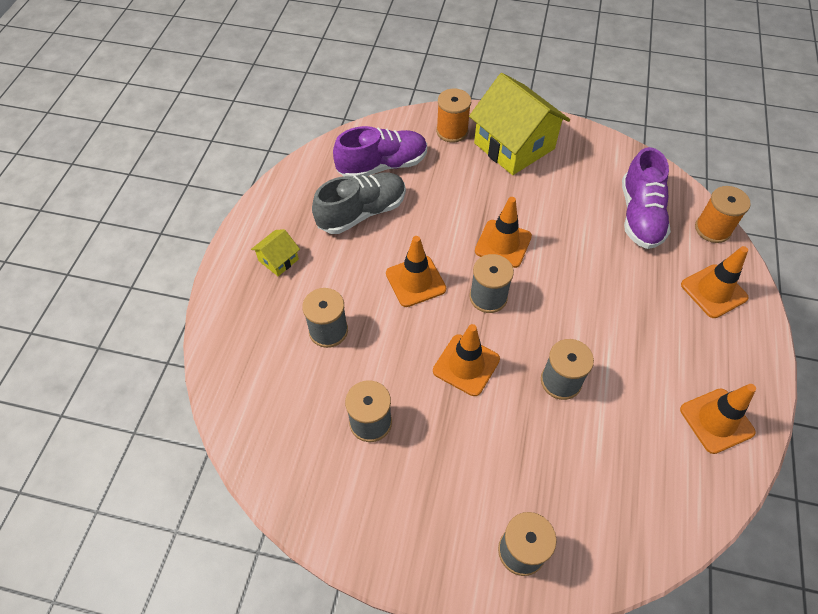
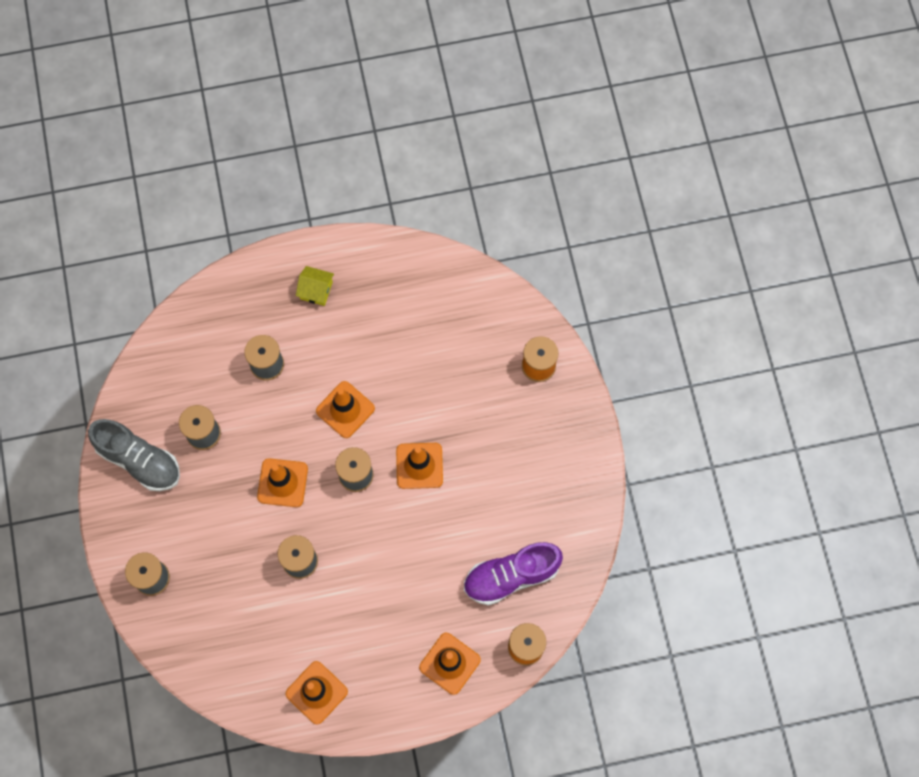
camera: 65 degrees right, 15 degrees up
grey shoe [312,172,406,234] -> grey shoe moved to [88,419,180,491]
purple shoe [333,126,427,177] -> none
yellow house [469,73,570,175] -> none

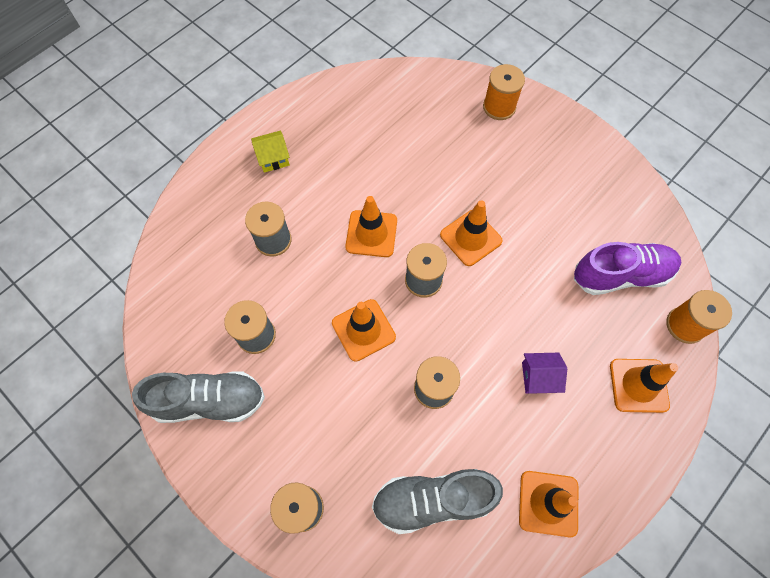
camera: 35 degrees left, 5 degrees down
purple shoe [464,542,563,606] -> purple shoe turned 135 degrees counterclockwise [574,242,681,295]
none -> grey shoe [372,469,503,534]
none -> purple house [522,353,567,394]

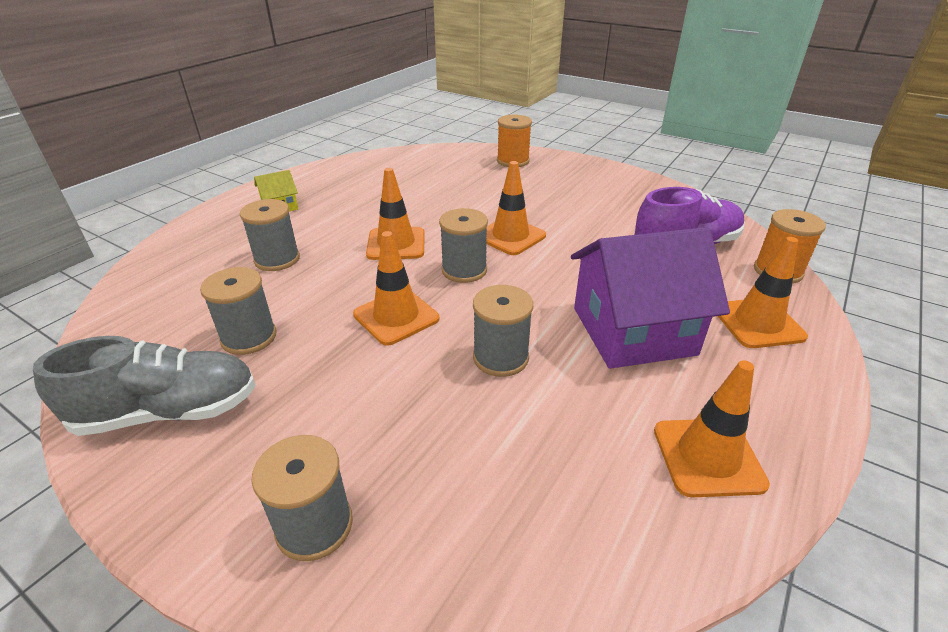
camera: 10 degrees left, 30 degrees down
grey shoe [372,469,503,534] -> none
purple house [522,353,567,394] -> purple house [571,227,730,369], size x2.26

